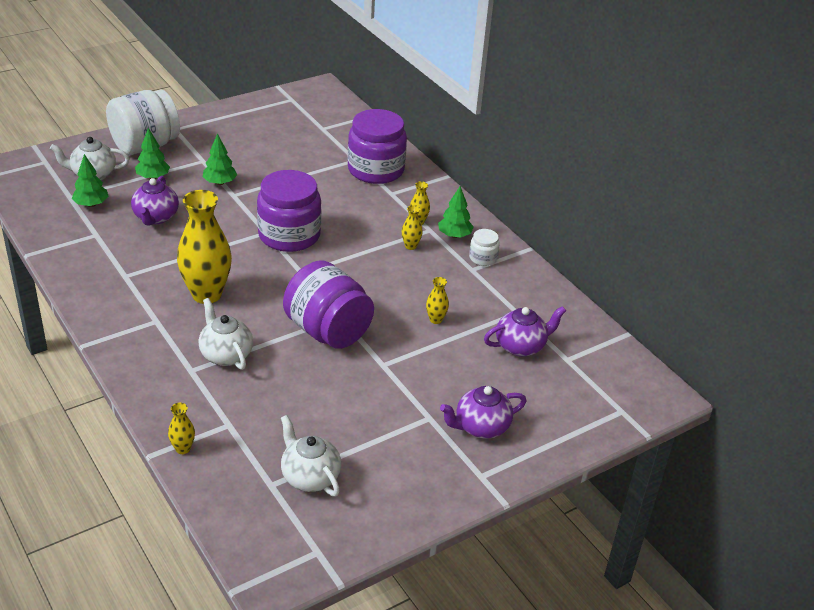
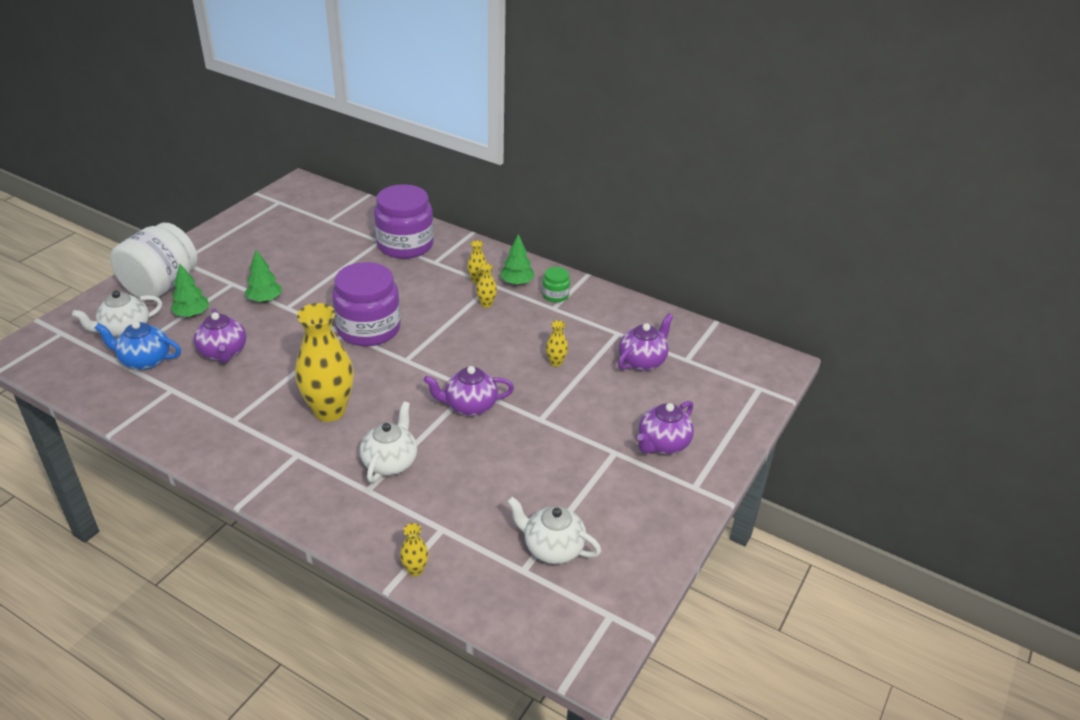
camera: 25 degrees left, 0 degrees up
green tree [72,154,109,207] -> blue teapot [95,321,181,370]
white teapot [199,298,253,370] -> white teapot turned 75 degrees clockwise [360,401,417,483]
purple jar [283,261,374,349] -> purple teapot [424,366,514,416]
white jar [469,229,500,266] -> green jar [542,267,570,302]

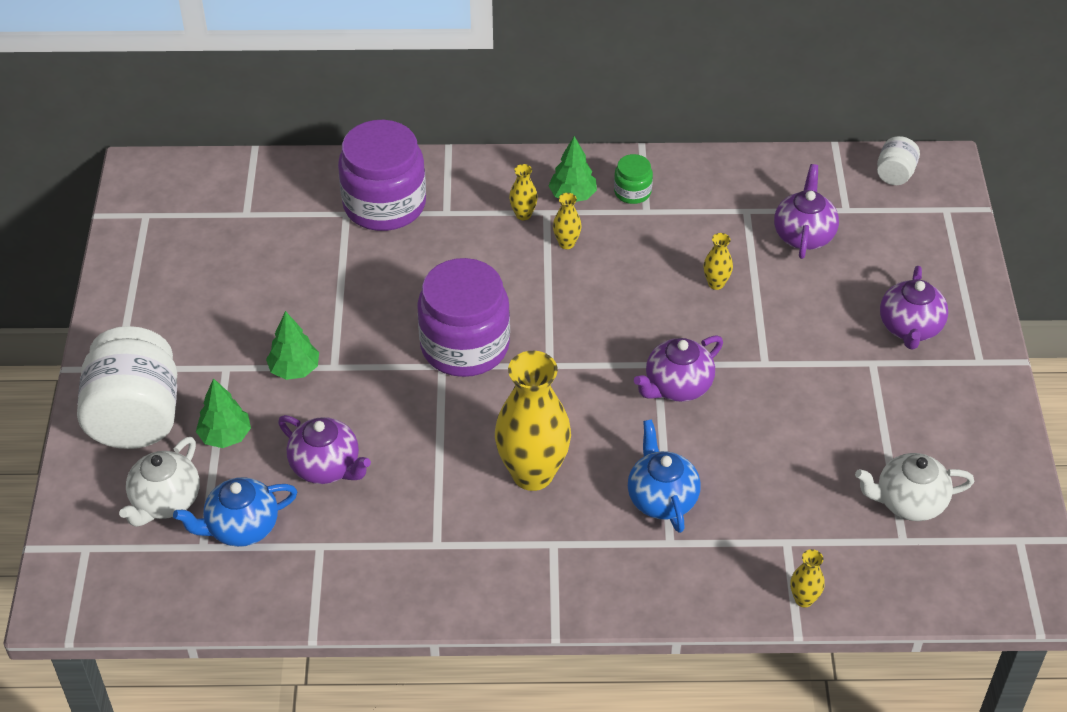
camera: 30 degrees left, 10 degrees up
white teapot [360,401,417,483] -> blue teapot [628,419,701,533]
none -> white jar [877,136,920,185]

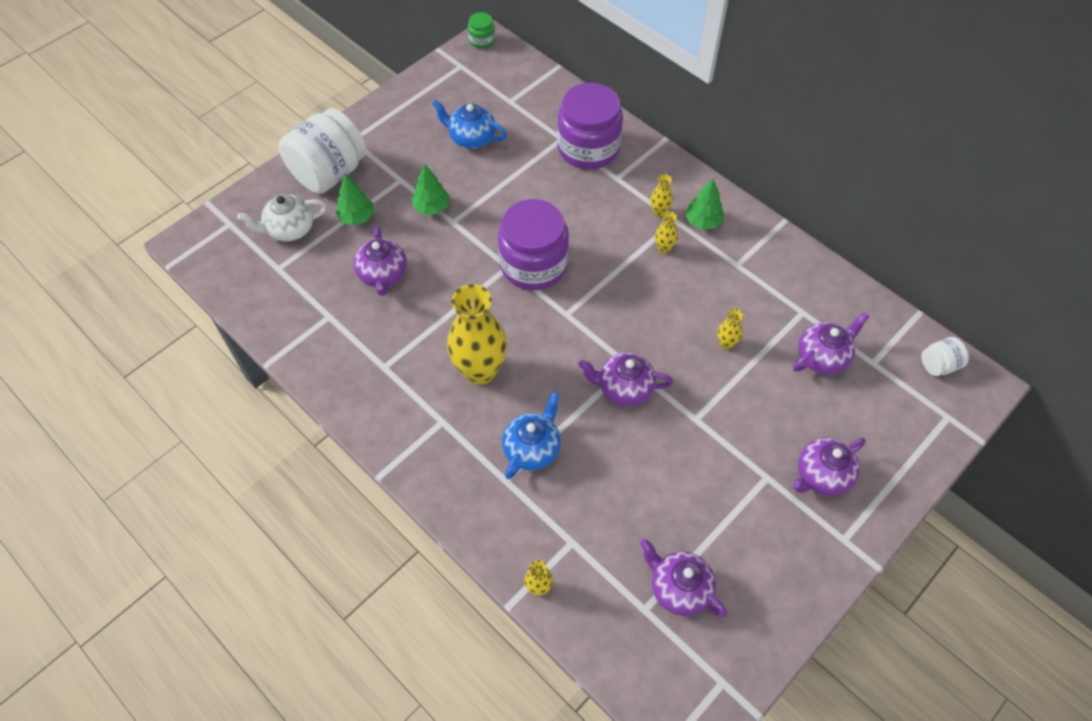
camera: 45 degrees right, 10 degrees up
blue teapot [173,477,297,547] -> blue teapot moved to [432,99,507,149]
green jar [614,154,653,204] -> green jar moved to [468,12,495,49]
white teapot [855,453,974,521] -> purple teapot [640,538,727,617]

